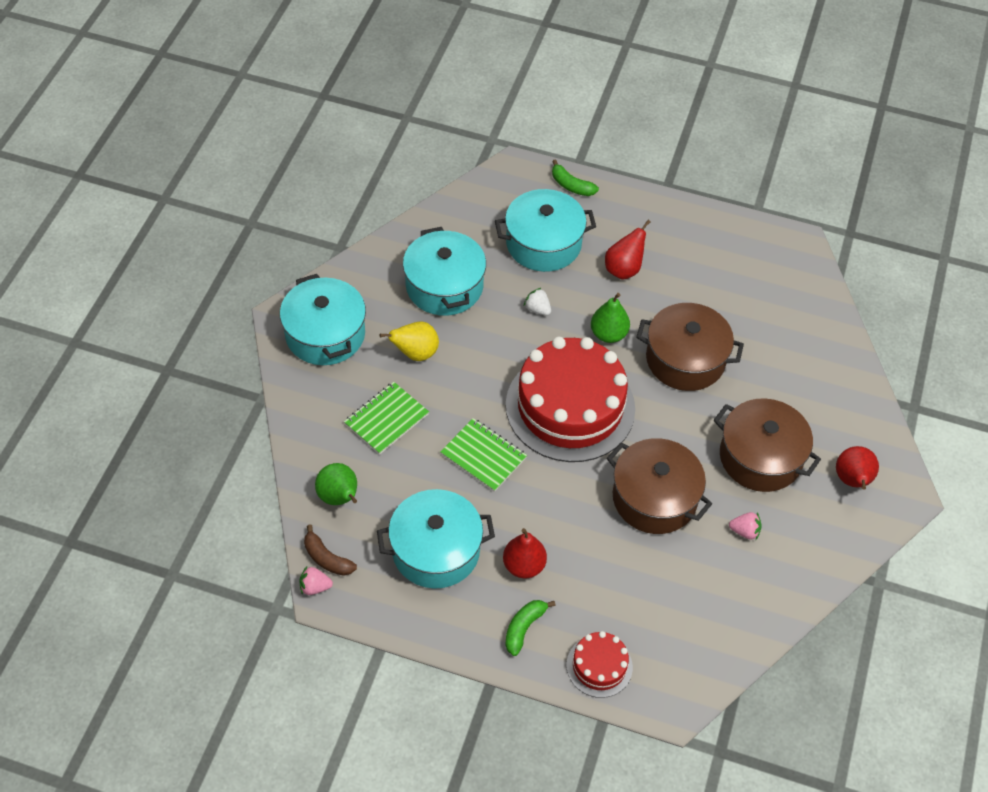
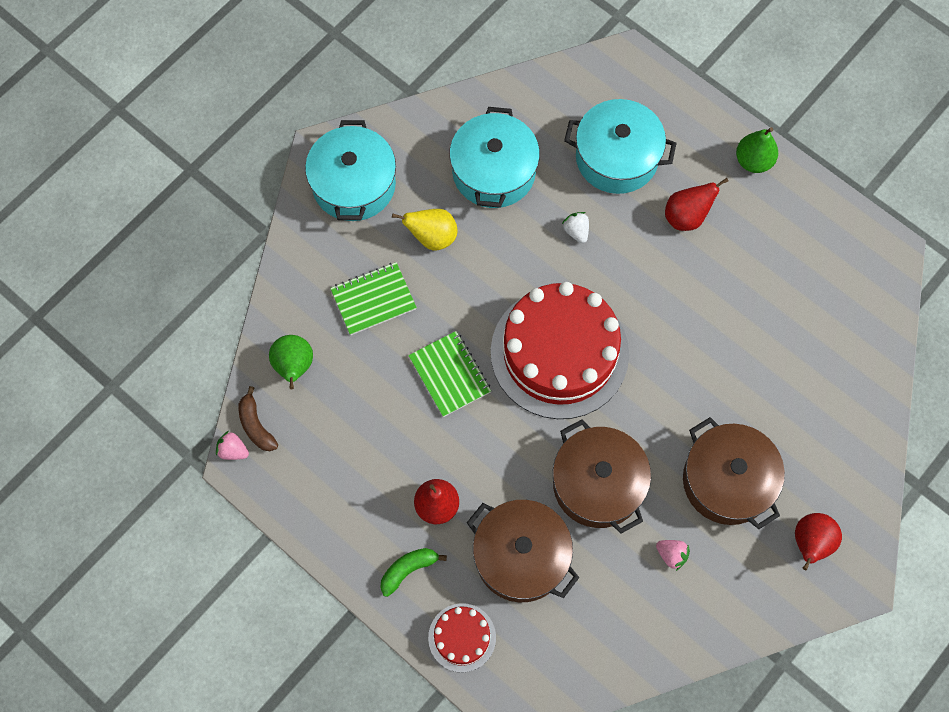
camera: 25 degrees right, 15 degrees up
turquoise pot [377,489,495,589] -> none
green banana [552,160,599,196] -> none
green pear [591,293,630,343] -> green pear moved to [736,127,778,173]
brown pot [636,303,744,391] -> brown pot moved to [467,500,580,602]

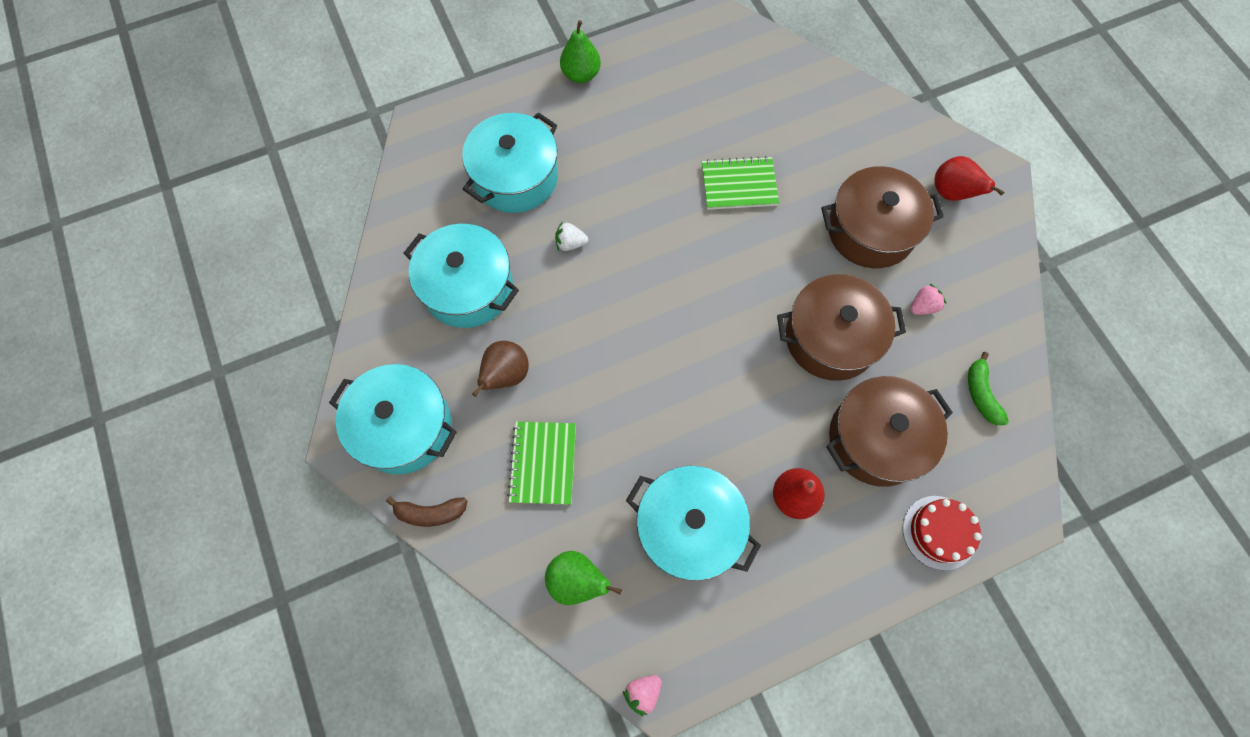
camera: 65 degrees left, 0 degrees up
brown banana [239,386,278,451] -> brown banana moved to [386,496,467,527]
green banana [380,548,447,597] -> green banana moved to [968,352,1009,425]
yellow pear [392,209,458,250] -> brown pear [472,341,529,397]
green notebook [408,331,491,417] -> green notebook moved to [702,156,779,210]
red cake [491,282,629,419] -> none
red pear [665,178,728,231] -> none
none -> turquoise pot [626,466,761,581]

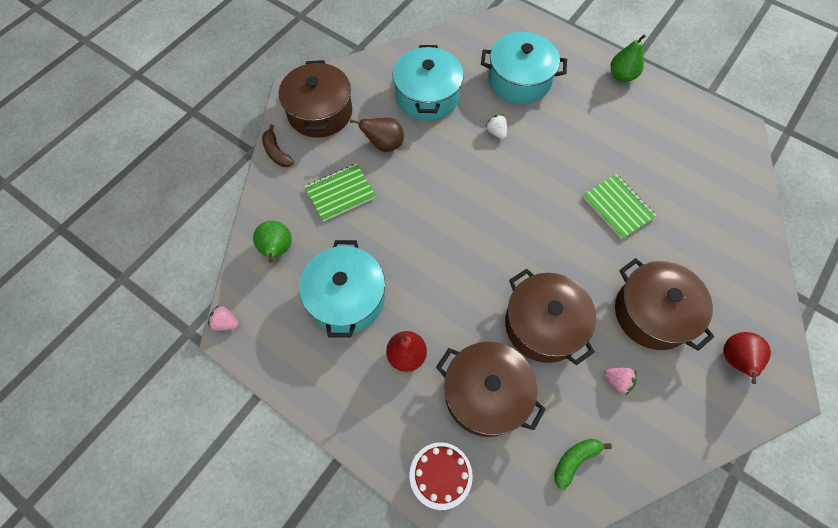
camera: 60 degrees right, 5 degrees down
turquoise pot [329,364,457,474] -> brown pot [279,60,352,138]

